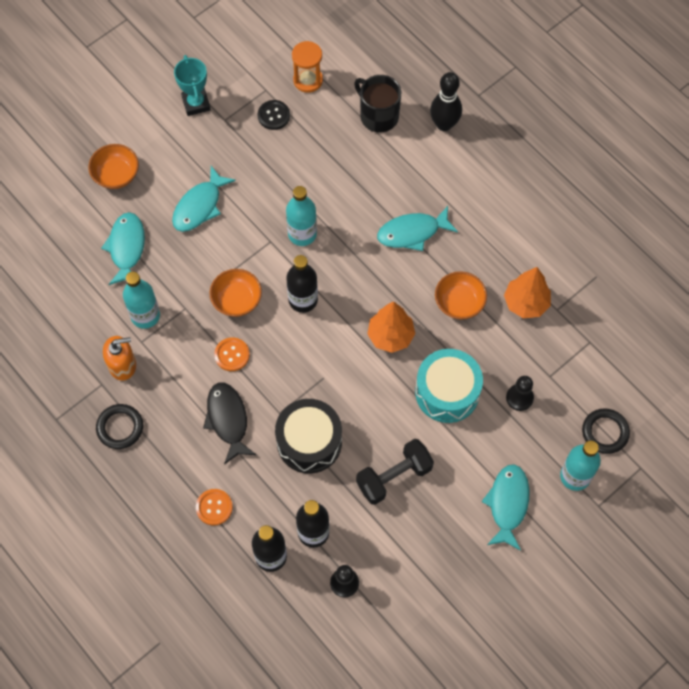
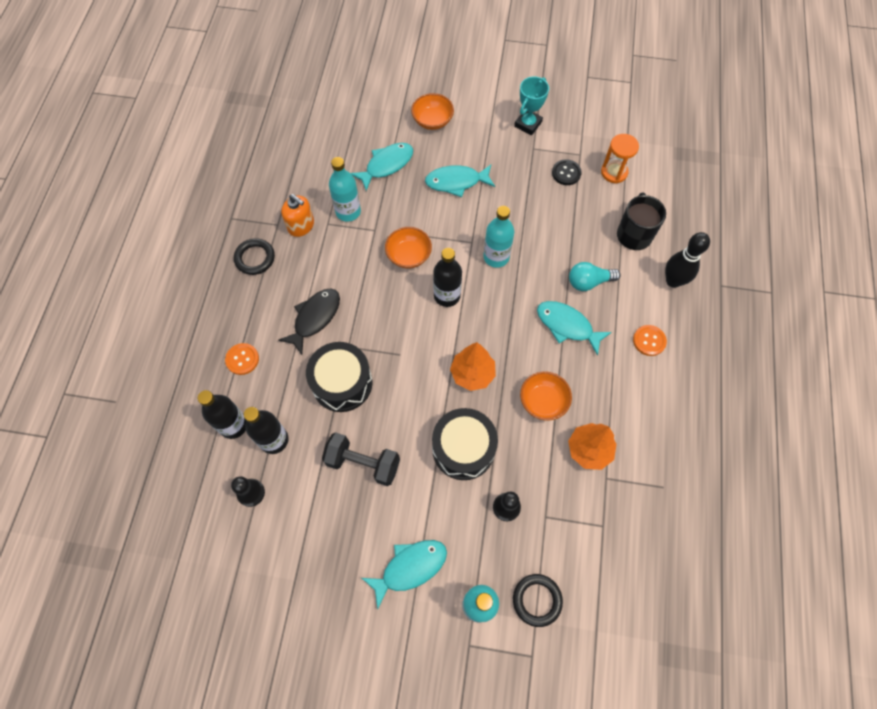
camera: 50 degrees right, 0 degrees up
orange button [214,337,250,371] -> orange button moved to [633,325,667,356]
turquoise drum [415,349,483,423] -> black drum [432,408,498,480]
none -> turquoise light bulb [569,262,621,291]

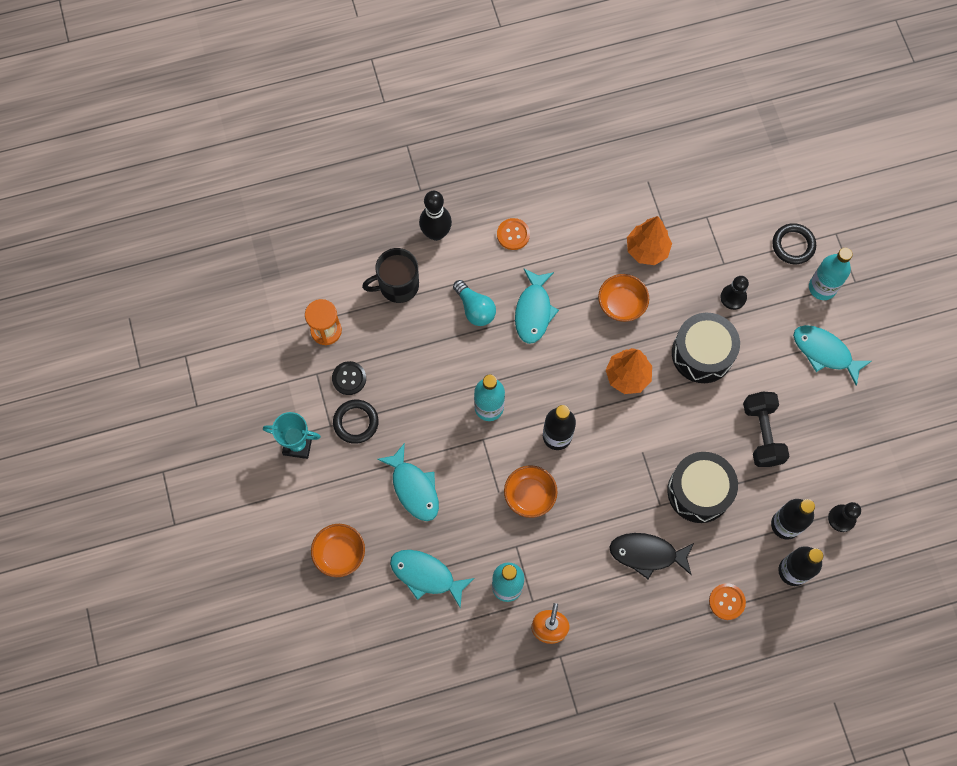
camera: 115 degrees left, 5 degrees up
black ring [234,238,275,275] -> black ring moved to [333,400,379,444]

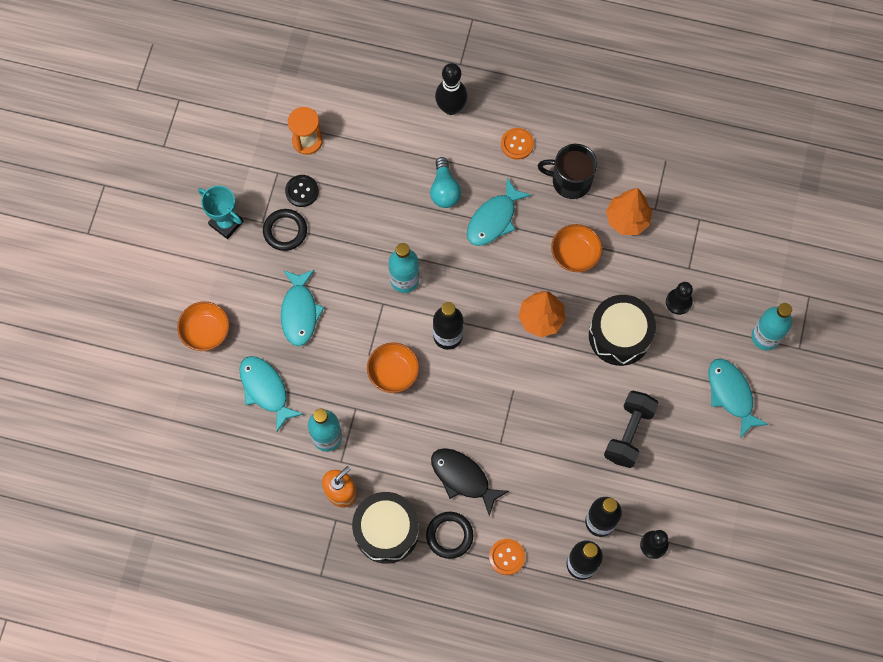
camera: 30 degrees right, 0 degrees up
black mug [362,248,419,303] -> black mug moved to [538,144,597,199]
black drum [667,452,738,523] -> black drum moved to [352,492,419,564]
black ring [772,223,816,264] -> black ring moved to [426,512,474,559]

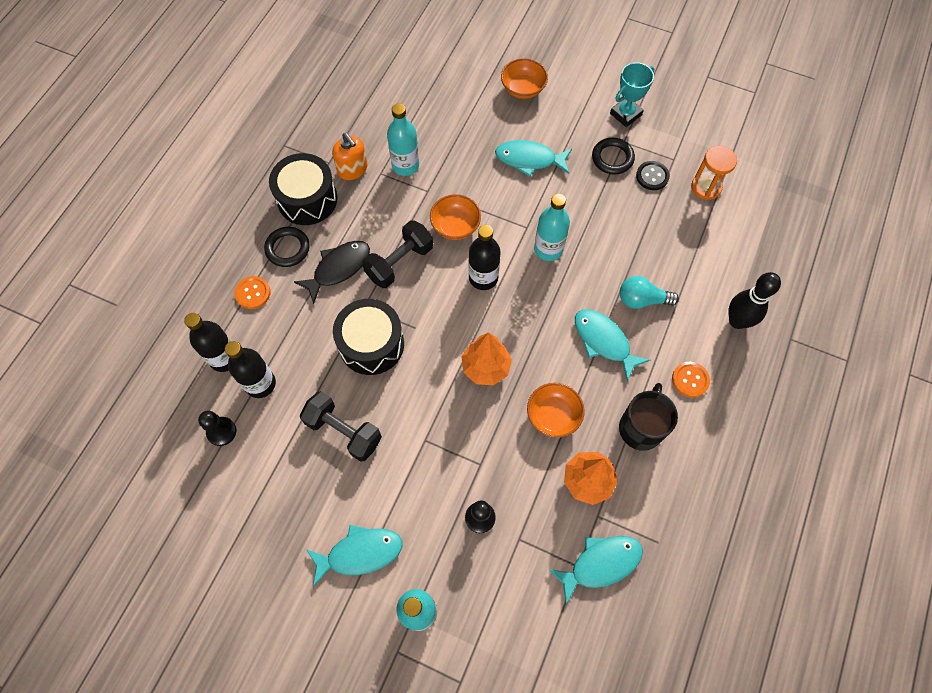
camera: 100 degrees right, 5 degrees down
turquoise fish [240,356,304,432] -> turquoise fish moved to [548,536,643,605]
black drum [589,295,656,366] -> black drum moved to [333,299,404,375]
none -> black dumbbell [362,220,433,288]

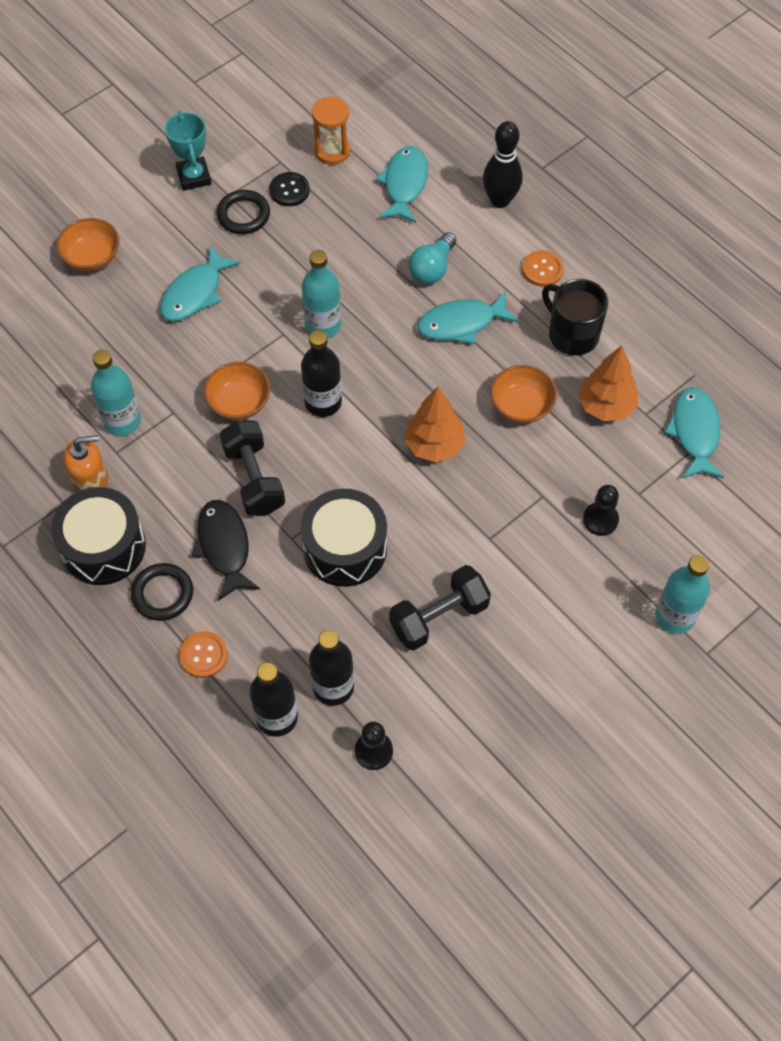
camera: 65 degrees left, 5 degrees down
turquoise fish [306,525,403,587] -> turquoise fish moved to [375,146,428,223]

